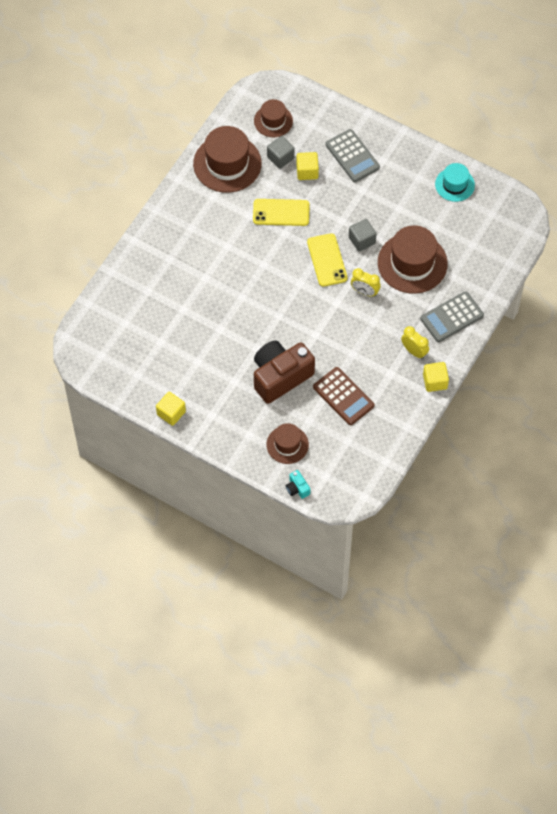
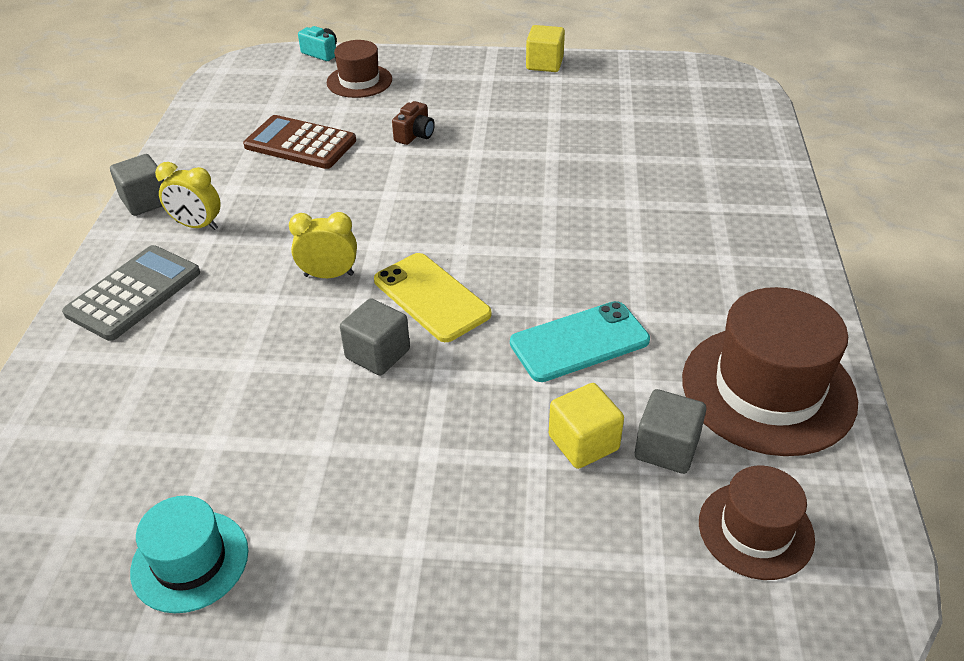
camera: 155 degrees right, 20 degrees down
yellow phone [253,199,310,226] -> turquoise phone [510,301,650,382]
brown camera [254,340,315,404] -> brown camera [392,101,435,145], size x0.41
grey calculator [326,129,380,182] -> none
brown hat [378,225,448,294] -> none
yellow cube [423,362,449,392] -> grey cube [110,154,164,216]

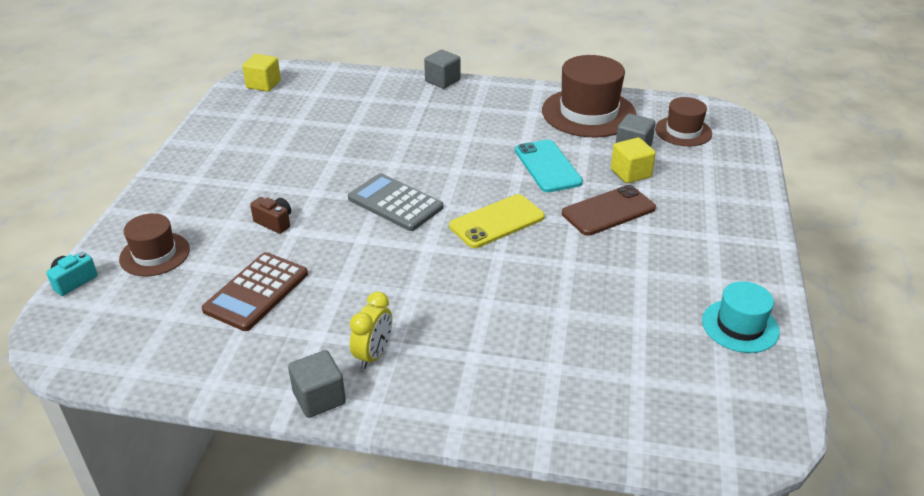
camera: 85 degrees left, 5 degrees down
grey calculator [62,245,200,341] -> grey calculator moved to [348,173,443,231]
yellow clock [289,212,357,278] -> none
grey cube [340,298,410,375] -> grey cube moved to [424,50,460,89]
yellow cube [526,25,565,72] -> yellow cube moved to [242,54,281,92]
none -> brown phone [562,185,656,236]

